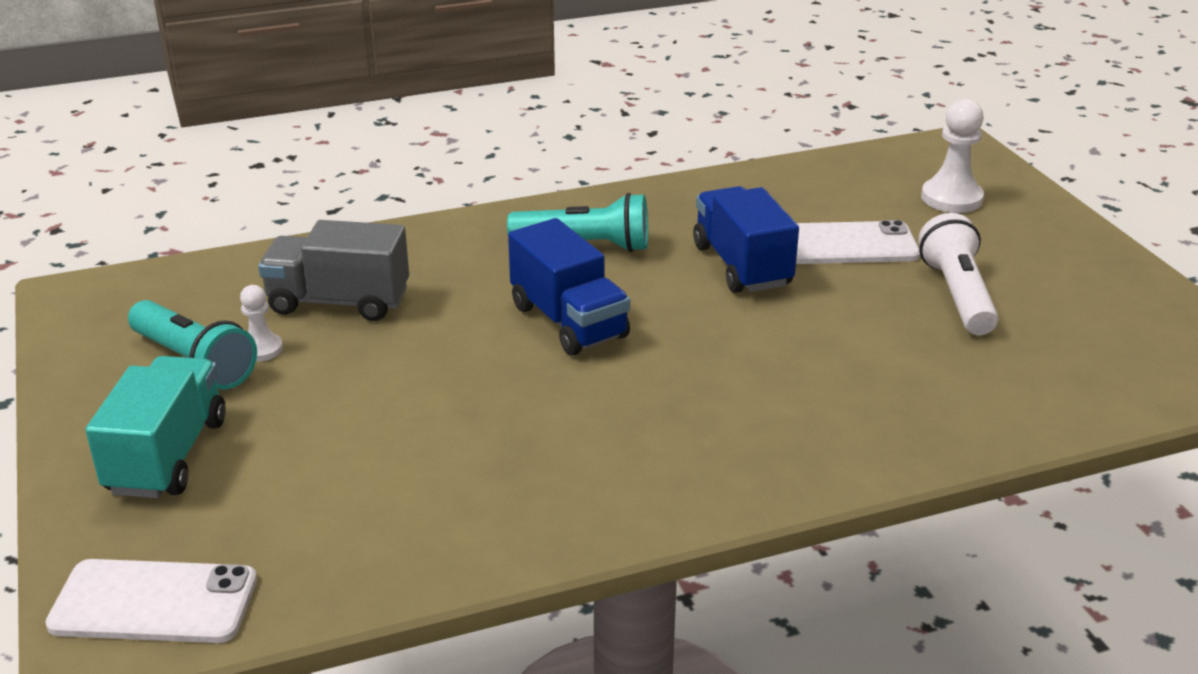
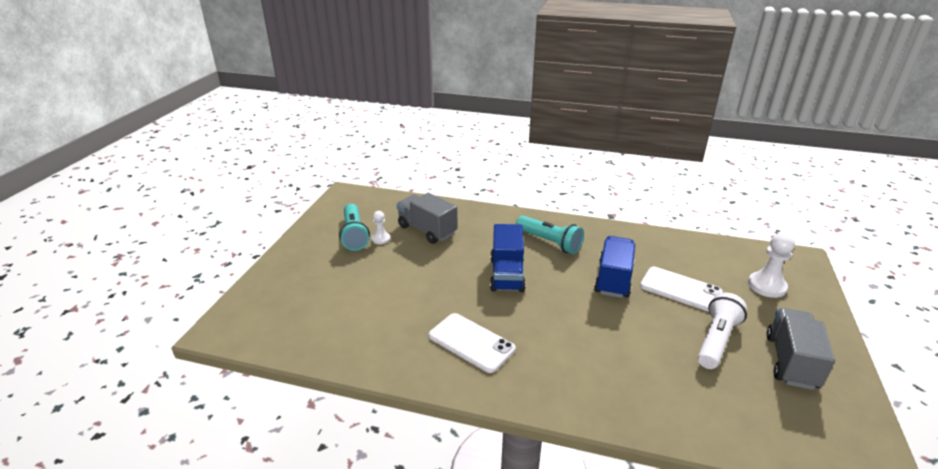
camera: 35 degrees right, 0 degrees up
white phone [45,559,257,643] -> white phone moved to [429,313,516,373]
turquoise truck [85,356,226,498] -> none
none -> grey truck [766,308,835,390]

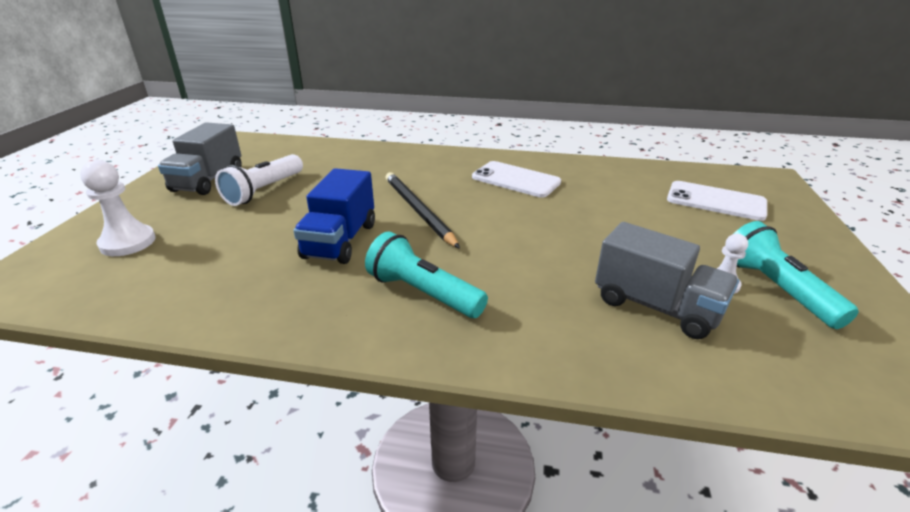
camera: 175 degrees right, 0 degrees up
blue truck [490,224,526,292] -> none
white phone [640,267,723,312] -> white phone moved to [667,181,767,221]
none -> black pencil [386,172,460,249]

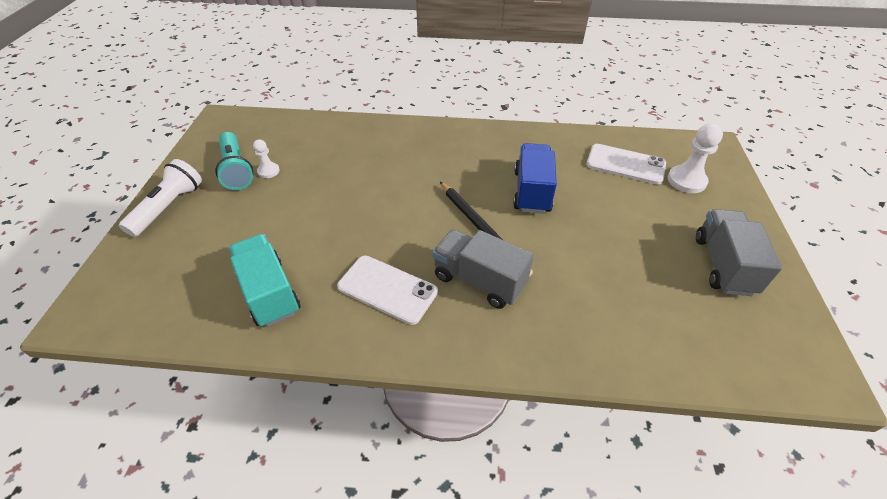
camera: 175 degrees right, 15 degrees up
white flashlight [215,154,303,206] -> white flashlight moved to [119,159,202,237]
turquoise flashlight [365,231,488,318] -> none
grey truck [595,222,739,339] -> grey truck moved to [432,229,534,309]
white phone [667,181,767,221] -> white phone moved to [586,144,666,184]
none -> turquoise truck [229,234,301,327]

